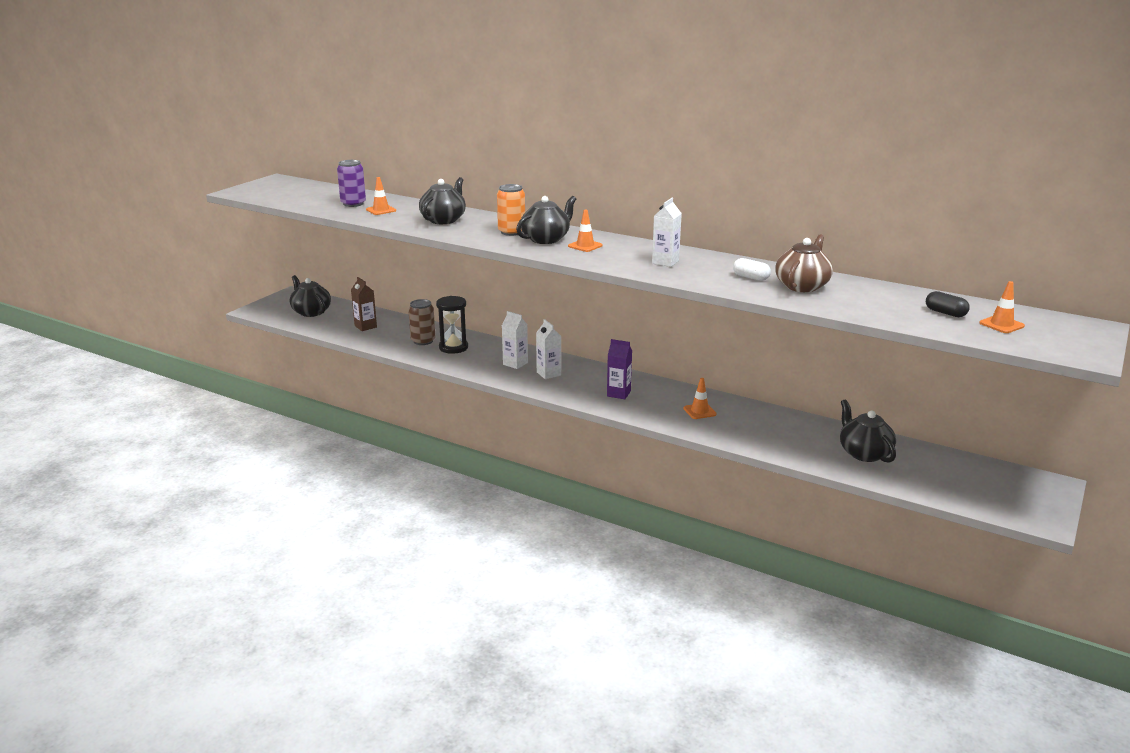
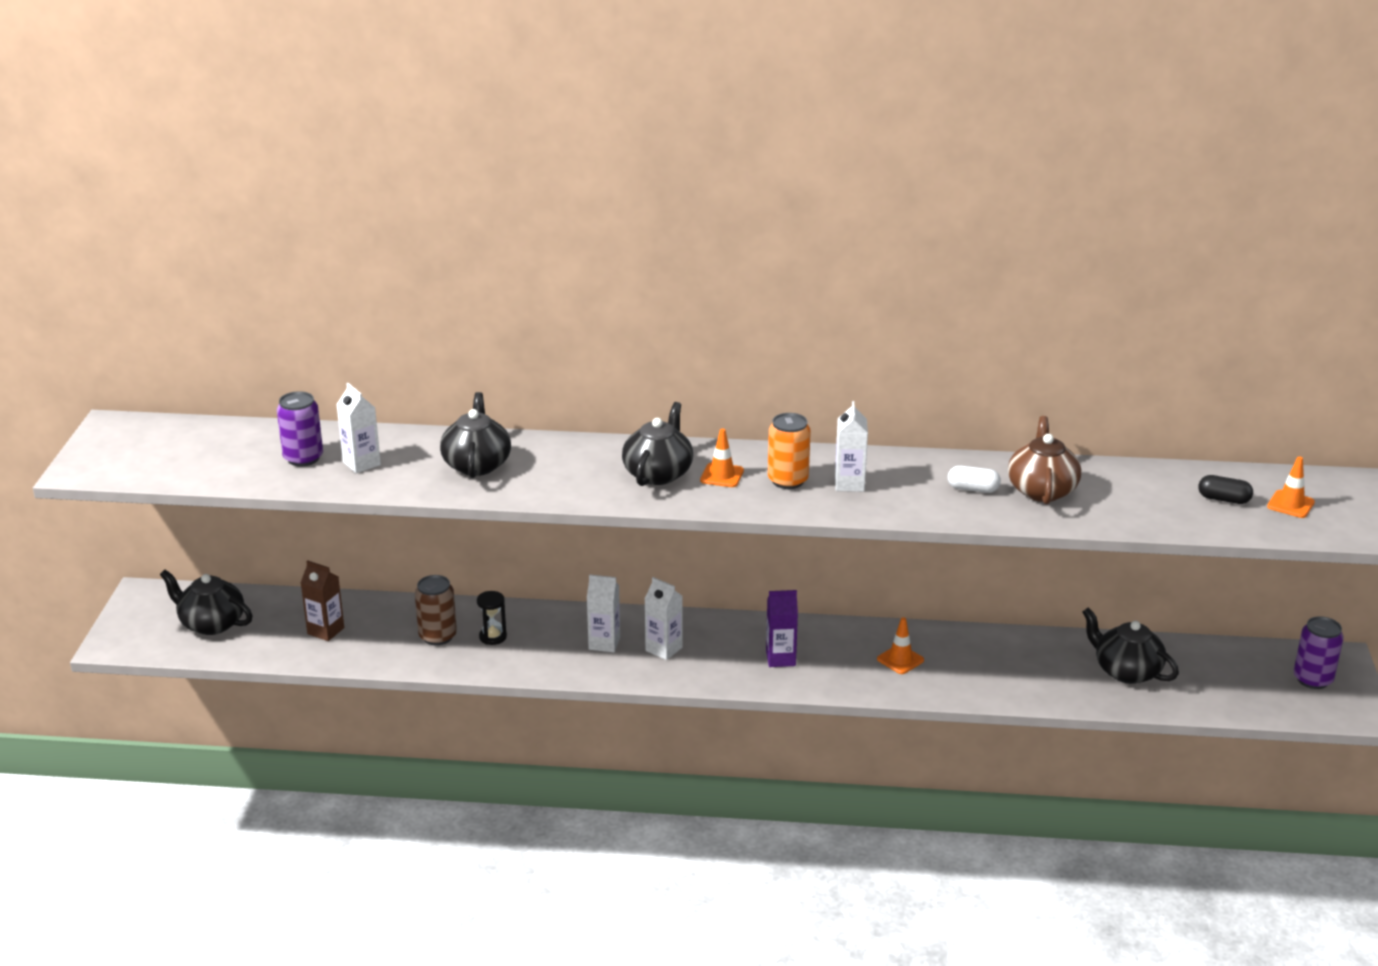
camera: 25 degrees left, 5 degrees up
orange traffic cone [366,177,396,215] -> white carton [336,383,381,473]
black hourglass [436,296,468,354] -> black hourglass [477,591,507,645], size x0.62
orange can [497,184,525,236] -> orange can moved to [768,413,811,489]
none -> purple can [1294,616,1344,689]

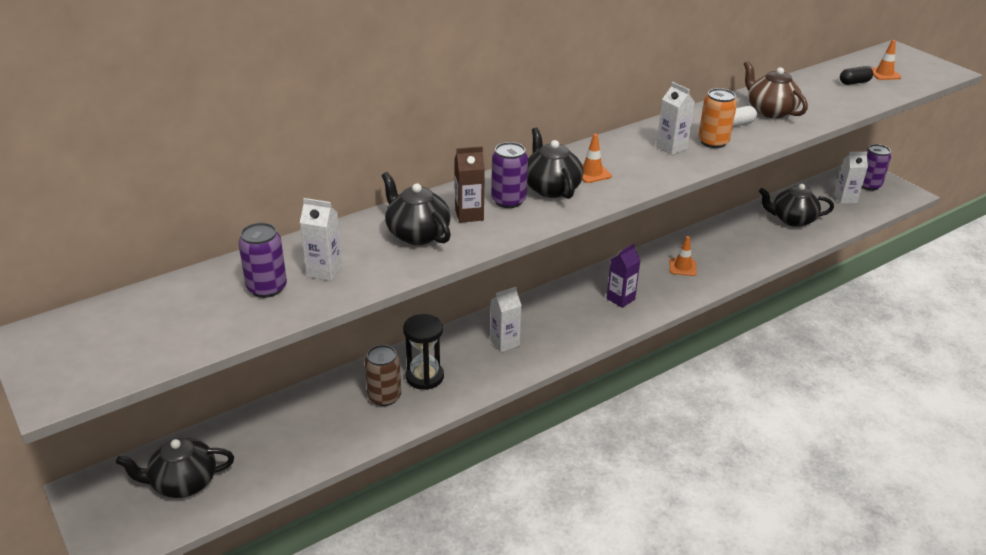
camera: 40 degrees left, 5 degrees up
brown carton [301,560,344,641] -> brown carton moved to [455,146,485,223]
black hourglass [477,591,507,645] -> black hourglass [403,314,444,390], size x1.62
white carton [645,577,683,660] -> white carton moved to [834,152,868,204]
orange can [768,413,811,489] -> orange can moved to [698,88,737,148]
none -> purple can [491,142,528,208]

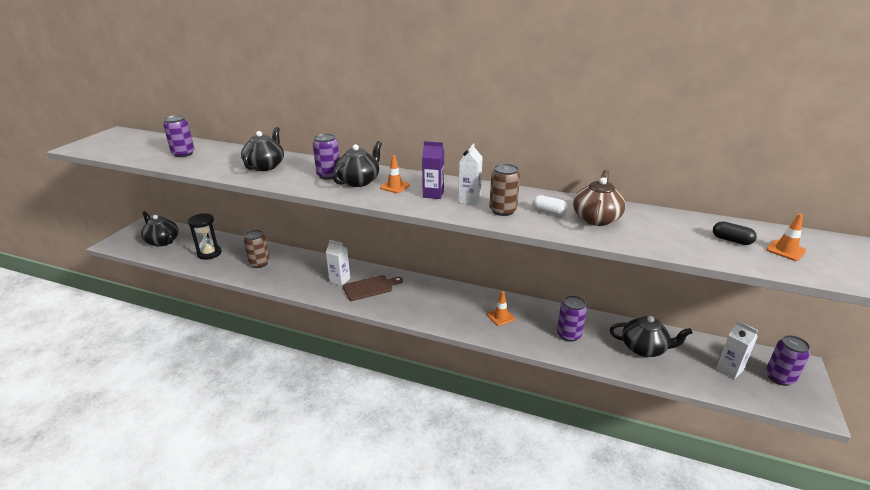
camera: 55 degrees right, 5 degrees down
white carton [300,198,342,281] -> none
black hourglass [403,314,444,390] -> black hourglass moved to [188,213,222,260]
brown carton [455,146,485,223] -> none
purple carton [607,243,641,308] -> purple carton moved to [422,141,444,199]
orange can [698,88,737,148] -> brown can [489,164,520,216]
black teapot [759,184,834,227] -> black teapot turned 135 degrees clockwise [610,316,693,357]
none -> brown cutting board [343,275,403,301]
none -> purple can [557,295,587,341]

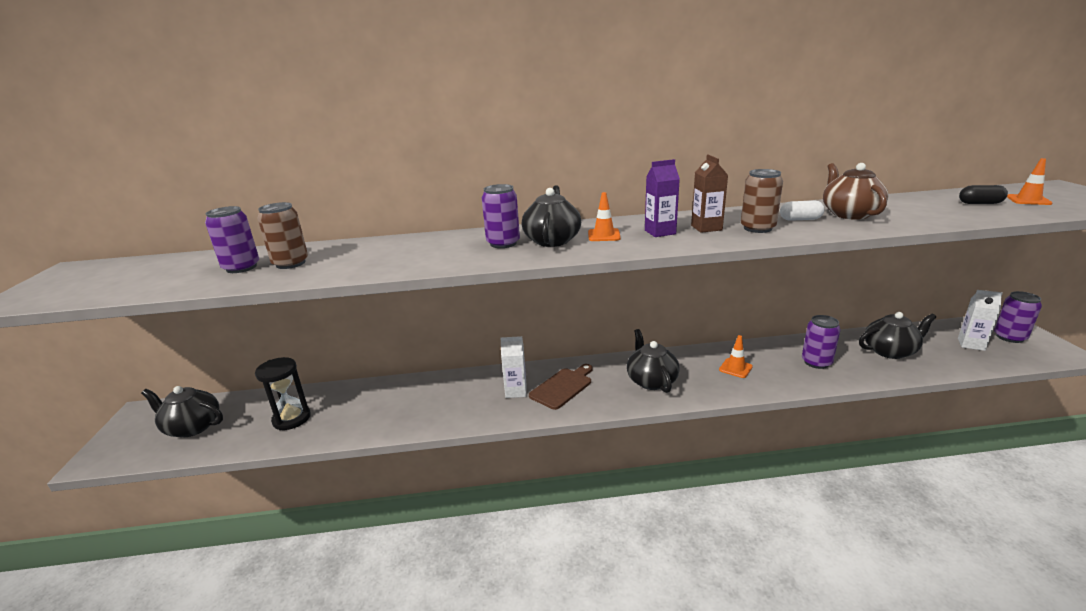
camera: 25 degrees left, 5 degrees down
black teapot [241,127,284,171] -> black teapot moved to [627,329,680,393]
brown can [244,230,270,268] -> brown can moved to [257,202,308,269]
white carton [458,143,483,205] -> brown carton [691,155,728,233]

